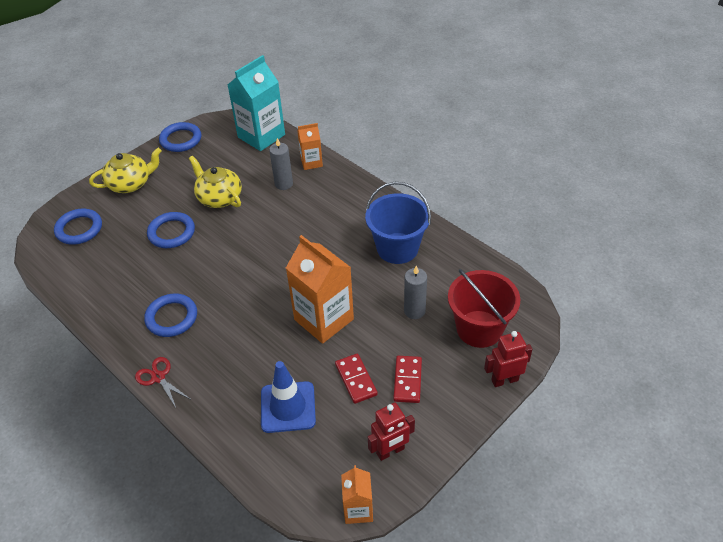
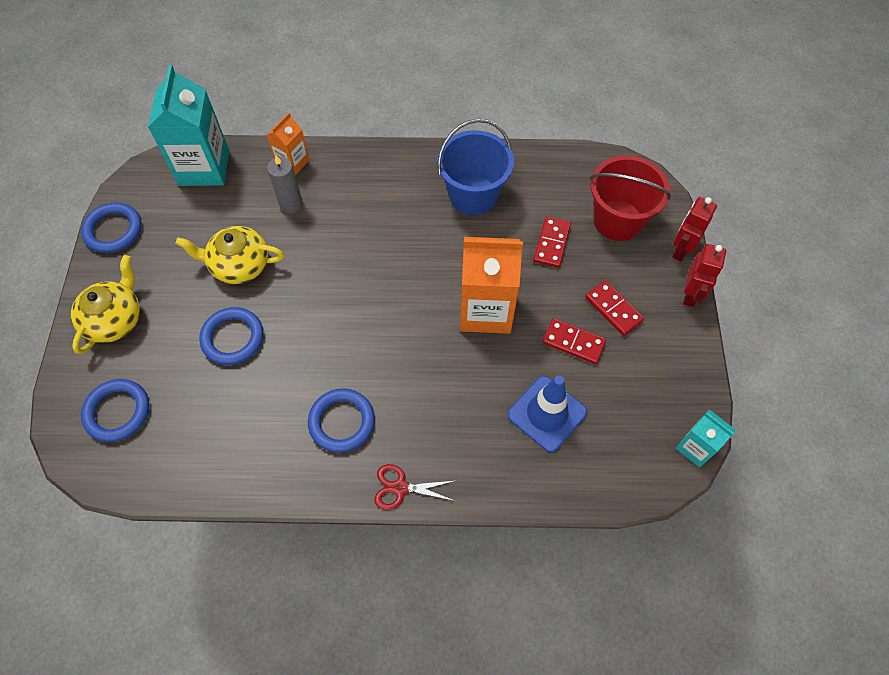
camera: 45 degrees left, 15 degrees up
orange carton [341,465,373,524] -> turquoise carton [676,409,735,467]
red robot [368,403,415,461] -> red robot moved to [683,244,726,307]
grey candle [404,266,427,319] -> red domino [533,216,571,268]

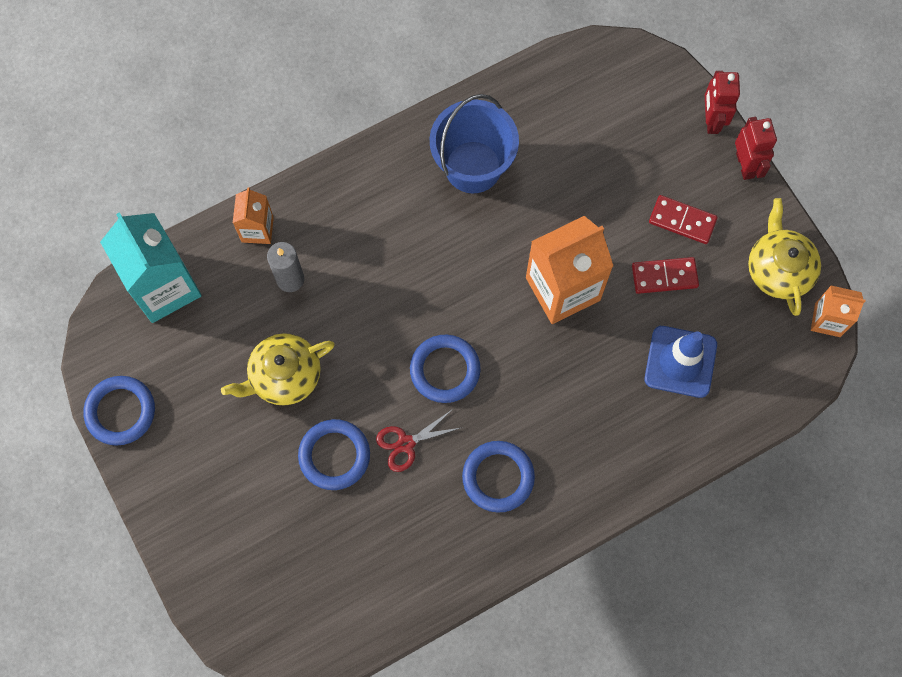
camera: 30 degrees left, 10 degrees up
yellow teapot [71,255,140,354] -> yellow teapot moved to [748,198,821,316]
blue ring [81,379,150,442] -> blue ring moved to [410,335,481,403]
red scissors [374,464,455,510] -> red scissors moved to [376,409,460,472]
red domino [533,216,571,268] -> none
red bucket [590,155,671,241] -> none
turquoise carton [676,409,735,467] -> orange carton [811,285,866,337]

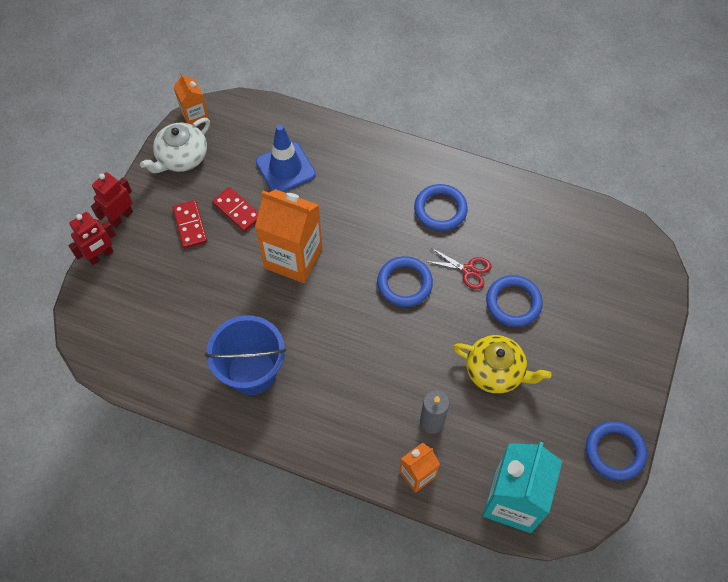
camera: 130 degrees left, 10 degrees down
yellow teapot [748,198,821,316] -> white teapot [140,118,210,173]

